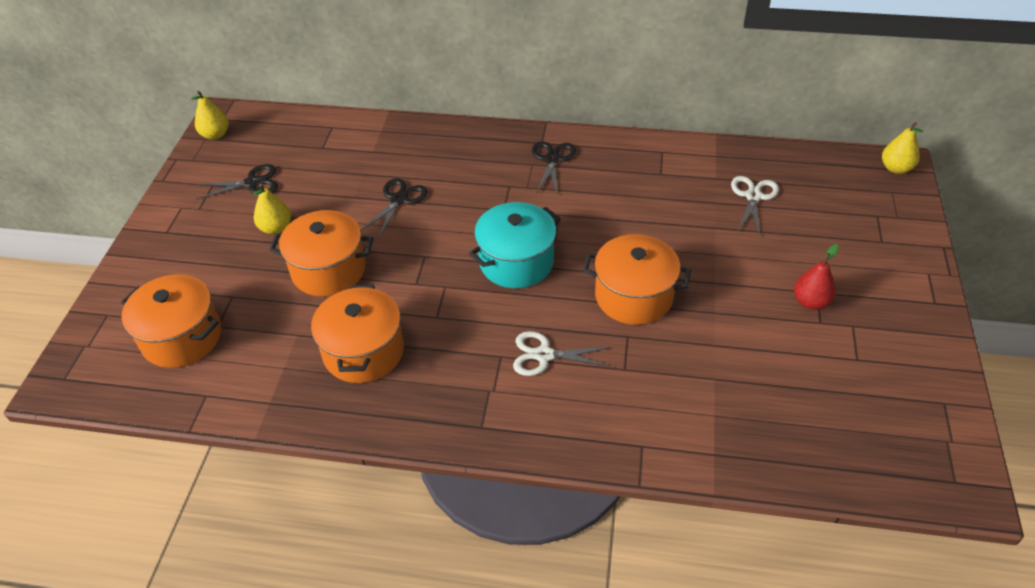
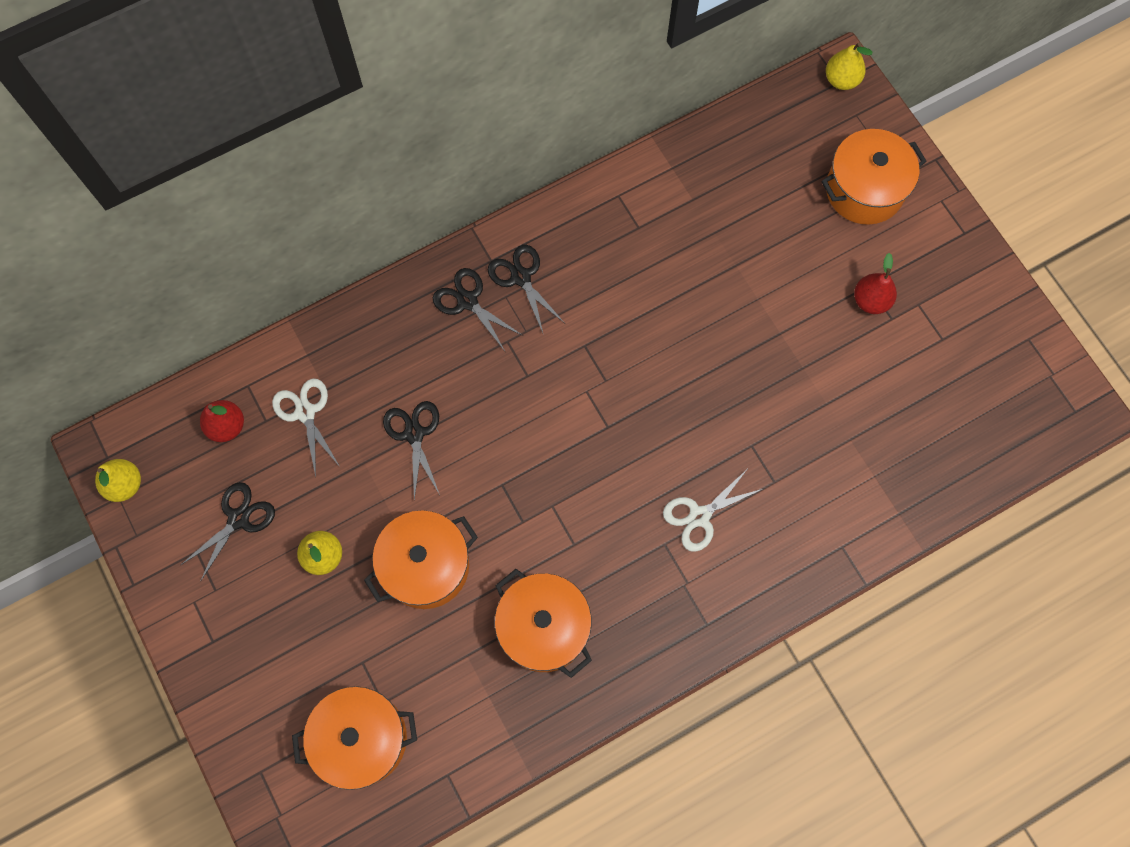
camera: 40 degrees left, 25 degrees up
turquoise pot [469,202,561,288] -> none
orange pot [583,234,691,325] -> orange pot moved to [821,129,927,225]
white scissors [731,176,779,236] -> white scissors moved to [272,379,340,476]
none -> red pear [200,400,244,442]
none -> black scissors [433,268,523,351]

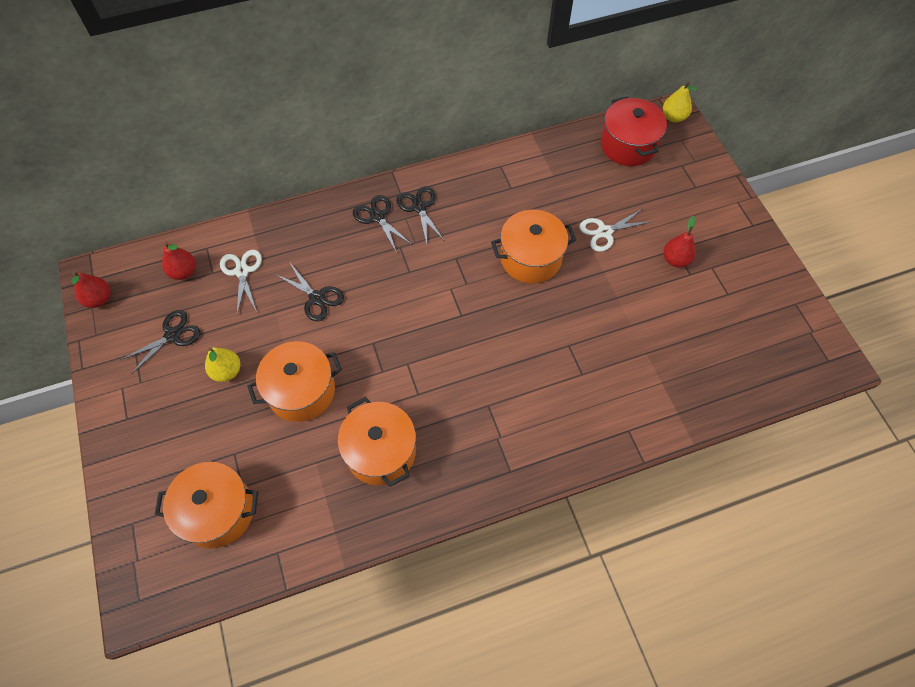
camera: 10 degrees right, 10 degrees down
yellow pear [95,459,141,502] -> red pear [71,271,110,308]
black scissors [383,401,440,500] -> black scissors turned 135 degrees clockwise [275,263,344,321]
white scissors [663,470,763,552] -> white scissors moved to [579,209,653,252]
orange pot [821,129,927,225] -> orange pot moved to [491,210,576,283]
none -> red pot [601,96,667,166]

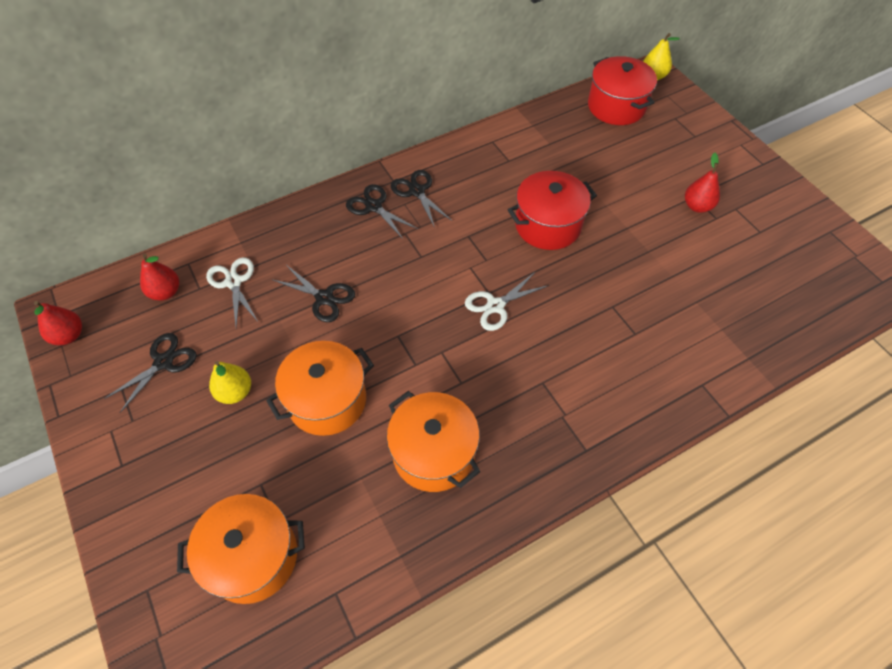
camera: 10 degrees left, 5 degrees down
orange pot [491,210,576,283] -> red pot [508,171,597,250]
white scissors [579,209,653,252] -> white scissors moved to [465,271,549,331]

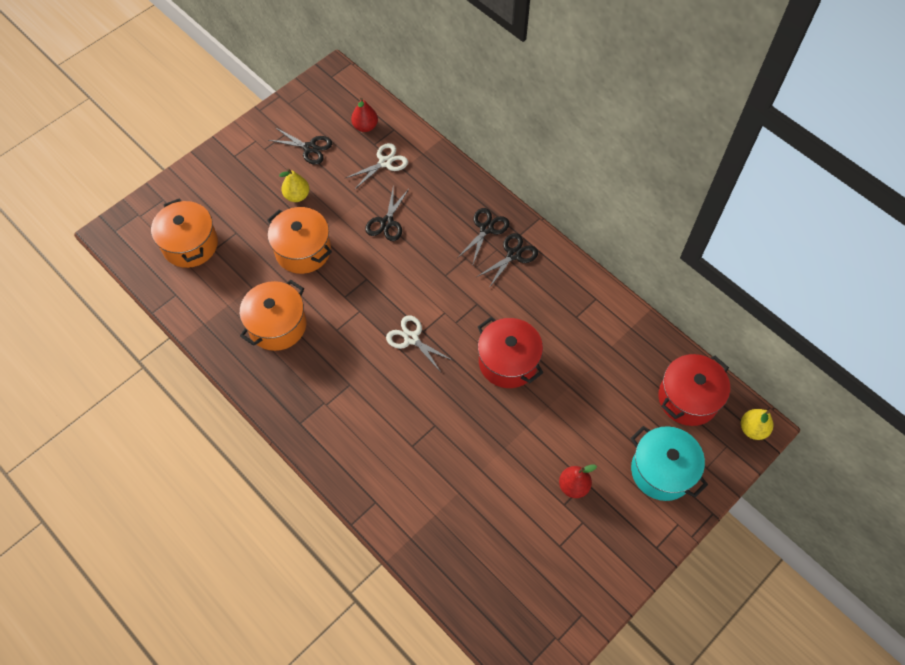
camera: 75 degrees right, 5 degrees up
red pear [34,301,82,345] -> none
none -> turquoise pot [631,426,708,501]

